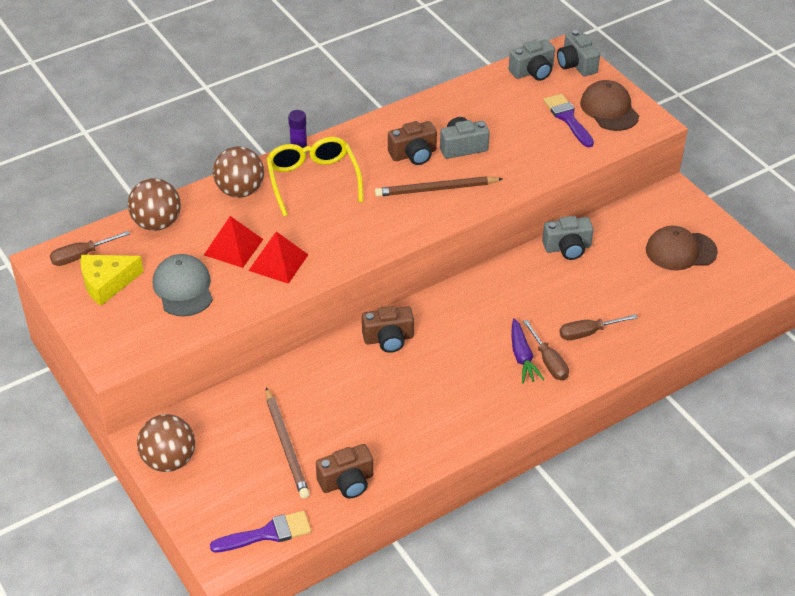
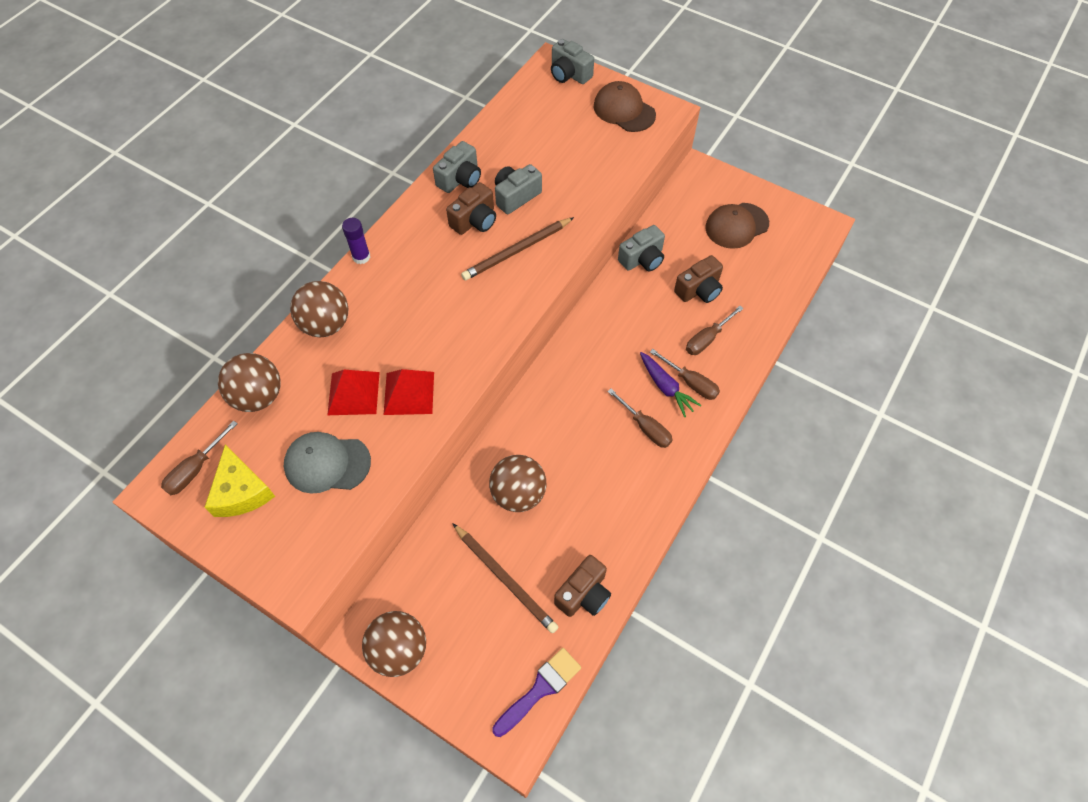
camera: 25 degrees left, 15 degrees up
yellow cheese [80,255,144,306] -> yellow cheese turned 60 degrees counterclockwise [204,445,275,517]
grey cap [153,254,213,317] -> grey cap turned 45 degrees counterclockwise [284,432,371,494]
yellow glasses [266,137,363,217] -> none
brown camera [362,306,414,353] -> brown camera moved to [674,255,723,303]
grey camera [509,39,555,81] -> grey camera moved to [433,141,481,193]
purple brush [544,94,594,147] -> none
none -> brown ball [489,455,546,512]
none -> brown screwdriver [607,389,673,448]

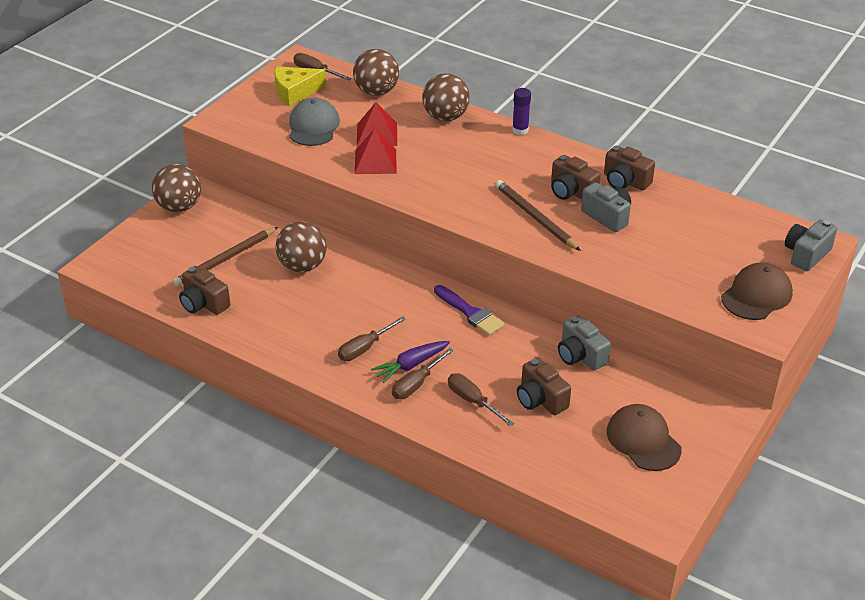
camera: 90 degrees right, 20 degrees down
grey camera [433,141,481,193] -> brown camera [604,146,655,191]
purple brush [492,648,581,737] -> purple brush moved to [434,285,505,336]

